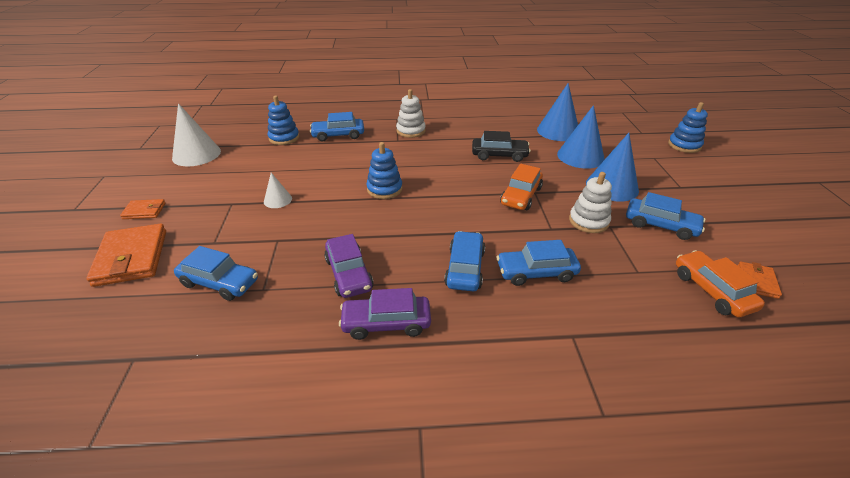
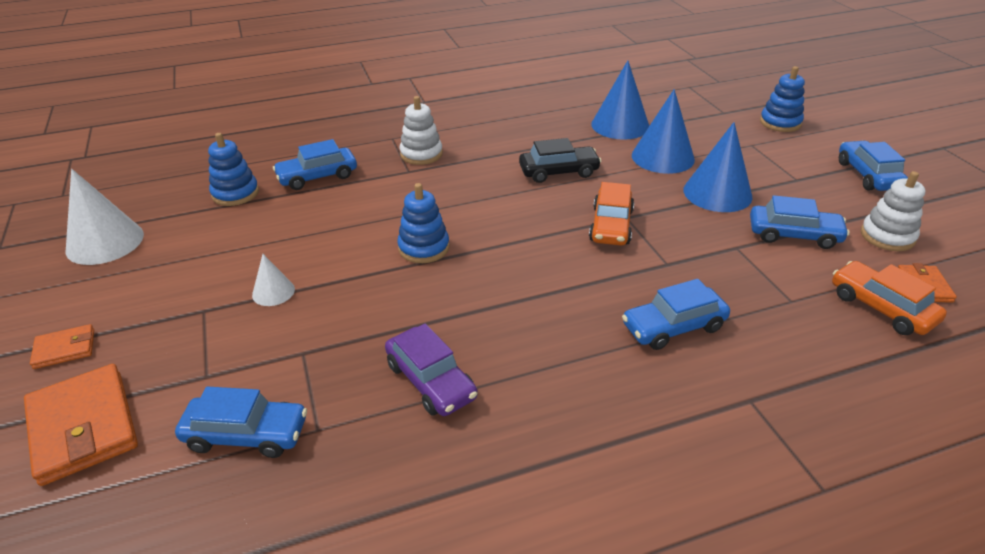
camera: 15 degrees left, 0 degrees up
purple car [339,288,431,340] -> none
blue car [444,231,485,291] -> blue car moved to [839,141,908,191]
white stacking toy [569,172,612,233] -> white stacking toy moved to [861,171,925,251]

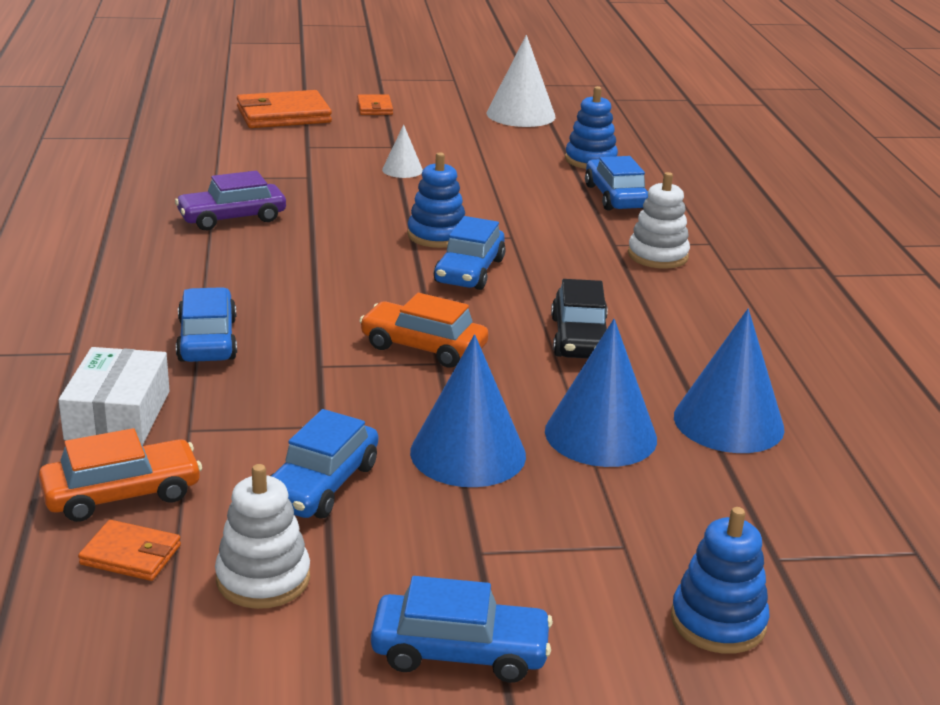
camera: 100 degrees right, 10 degrees down
blue car [175,386,307,458] -> blue car moved to [434,216,506,290]
none -> white box [59,347,170,445]

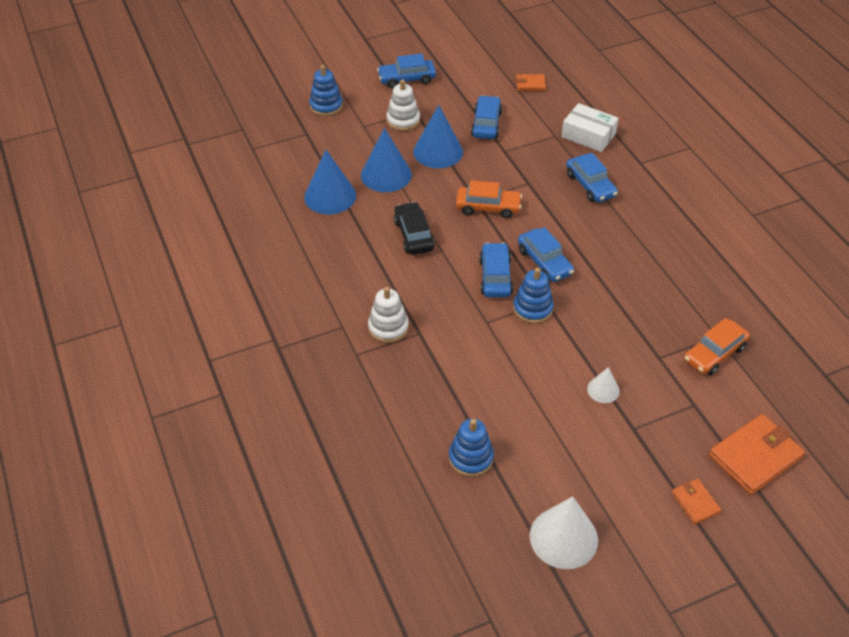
camera: 165 degrees right, 20 degrees up
orange car [39,428,202,522] -> orange car moved to [684,318,750,375]
white box [59,347,170,445] -> white box turned 45 degrees counterclockwise [561,103,619,152]
purple car [175,171,286,230] -> none
white stacking toy [215,464,310,609] -> white stacking toy moved to [386,80,420,131]
blue car [585,156,648,211] -> blue car moved to [518,227,574,282]

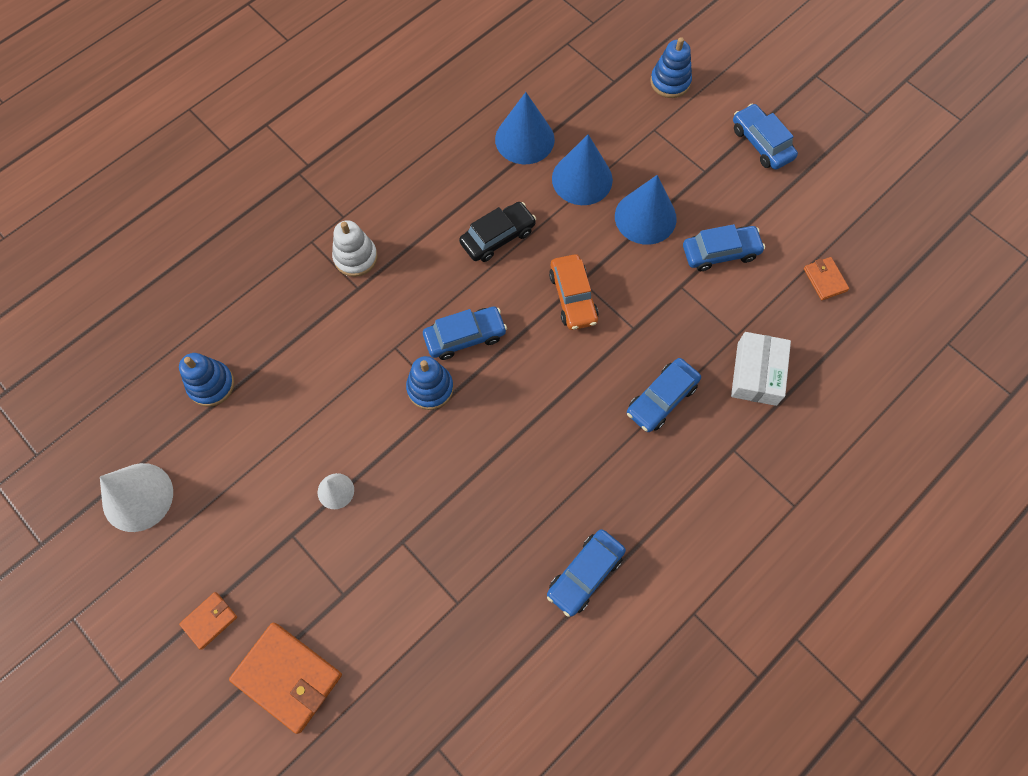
camera: 70 degrees right, 20 degrees up
white stacking toy [386,80,420,131] -> none
blue car [518,227,574,282] -> blue car moved to [547,529,626,617]
orange car [684,318,750,375] -> none

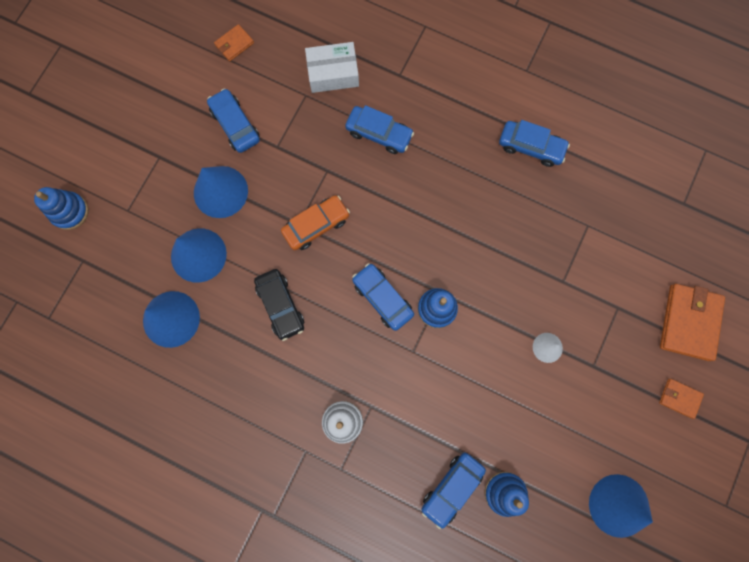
camera: 110 degrees left, 10 degrees up
white cone [100,463,173,532] -> blue cone [589,474,653,538]
black car [459,202,536,262] -> black car turned 150 degrees counterclockwise [254,269,304,341]
blue car [733,104,798,170] -> blue car moved to [422,453,486,529]

